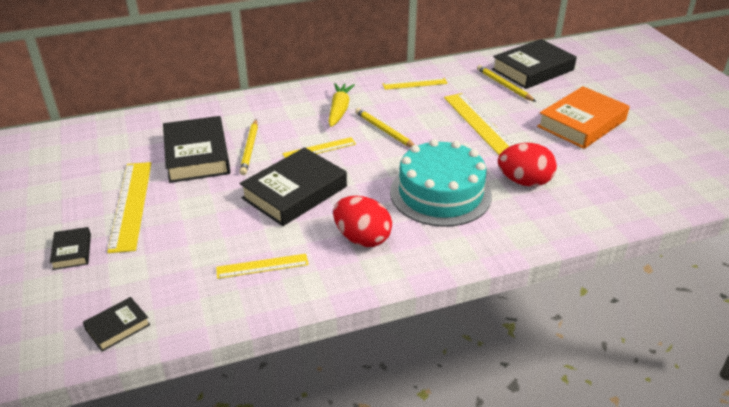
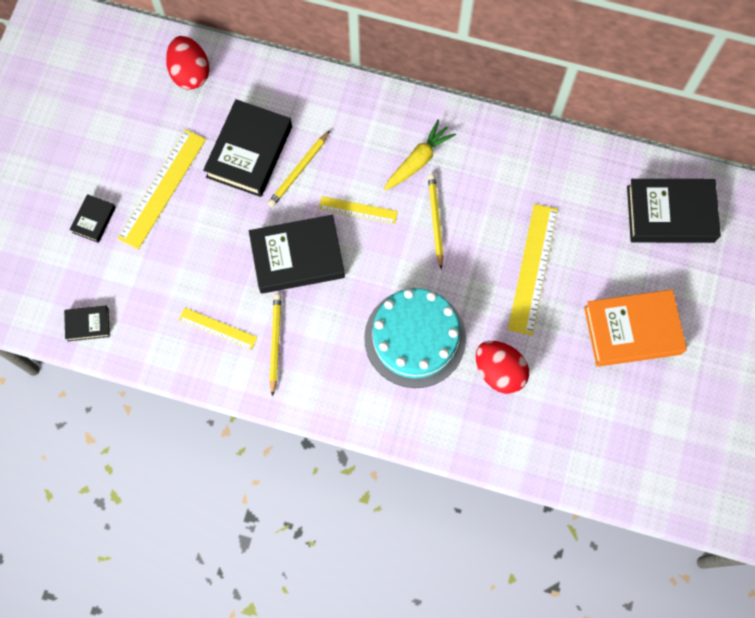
camera: 35 degrees right, 35 degrees up
red egg [333,196,392,247] -> red egg moved to [166,36,209,90]
yellow ruler [383,78,448,90] -> none
yellow pencil [477,65,536,102] -> yellow pencil moved to [269,294,281,396]

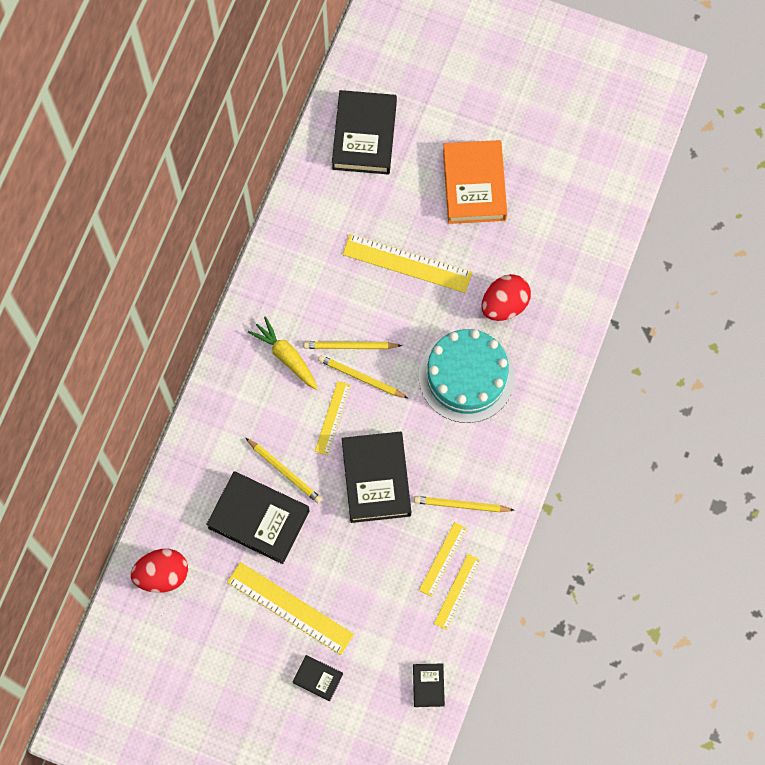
camera: 85 degrees left, 0 degrees up
none -> yellow pencil [318,355,408,398]
none -> yellow ruler [434,554,480,630]

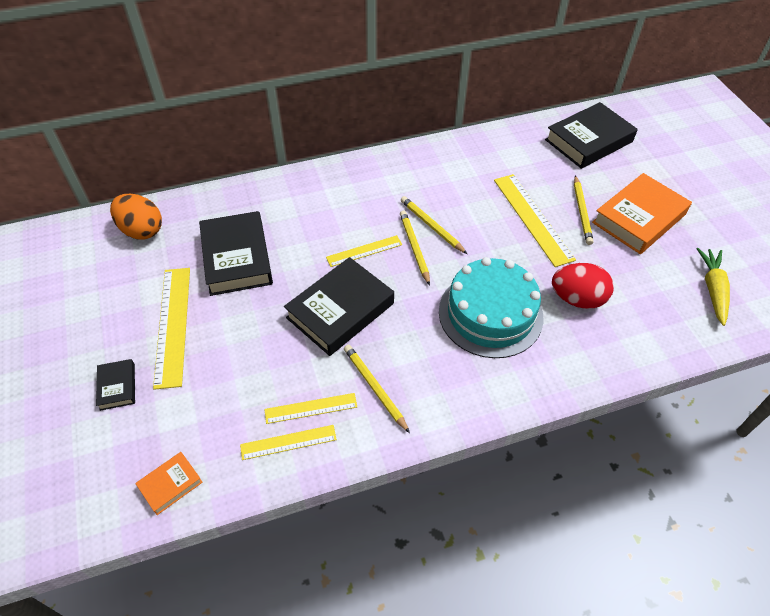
camera: 50 degrees right, 20 degrees down
red egg [131,549,188,593] -> orange egg [110,194,162,240]
yellow pencil [246,438,322,504] -> yellow pencil moved to [574,175,594,245]
yellow carrot [248,316,318,390] -> yellow carrot moved to [697,248,730,326]
black book [413,663,445,707] -> orange book [135,452,203,515]

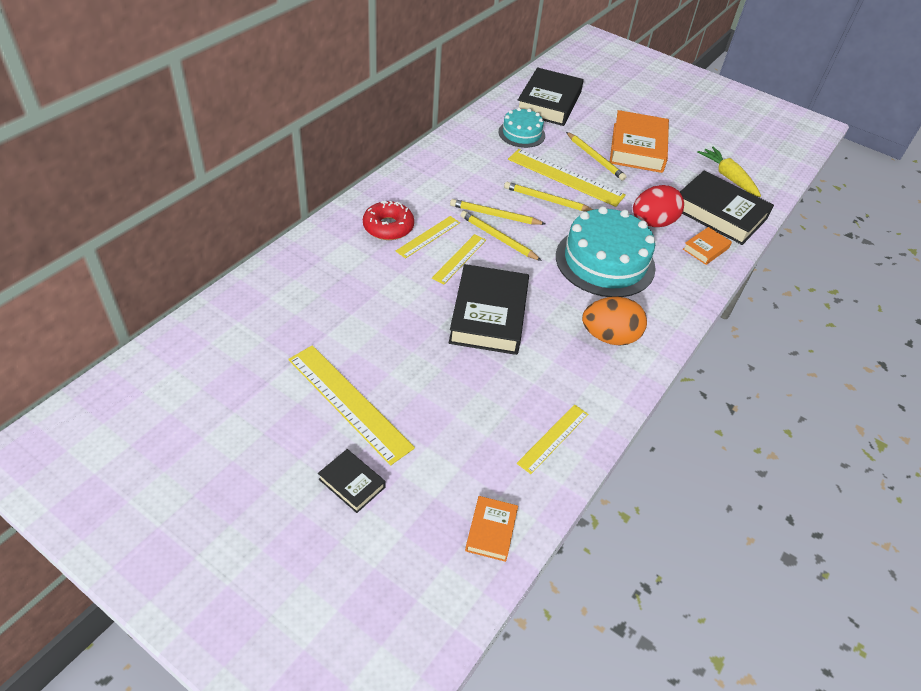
camera: 40 degrees left, 5 degrees down
orange egg [110,194,162,240] -> orange egg moved to [582,297,647,346]
black book [199,211,273,296] -> black book moved to [680,171,774,245]
yellow ruler [264,393,357,424] -> yellow ruler moved to [396,216,460,258]
yellow pencil [344,345,410,433] -> yellow pencil moved to [504,182,593,211]
none -> red donut [363,201,414,240]
none -> turquoise cake [498,108,545,148]
none -> orange book [683,227,732,265]

